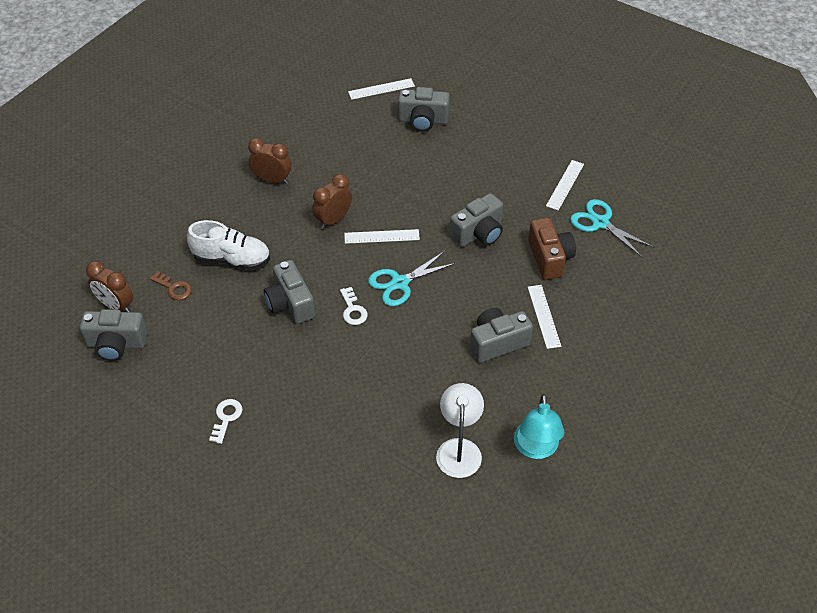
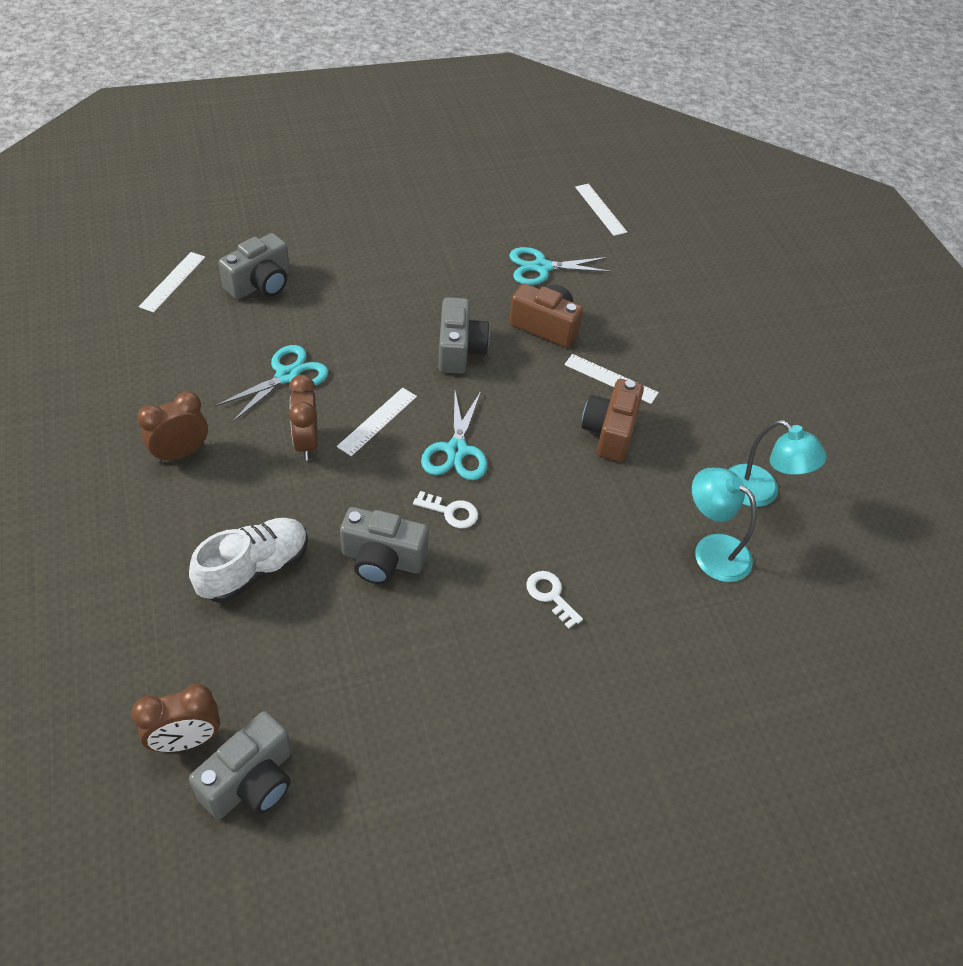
camera: 55 degrees left, 0 degrees up
brown key [150,271,192,300] -> none
white key [209,399,242,444] -> white key moved to [526,571,583,629]
white lamp [436,383,484,478] -> turquoise lamp [692,468,757,582]
grey camera [470,308,533,363] -> brown camera [581,379,644,462]
white ruler [546,160,584,210] -> white ruler moved to [575,184,627,236]
none -> turquoise scissors [215,345,329,423]

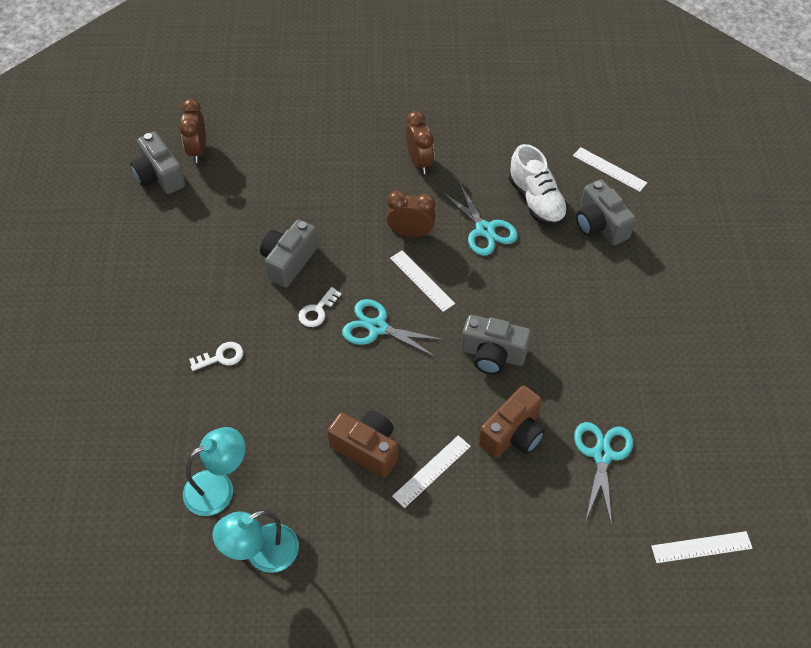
camera: 110 degrees right, 5 degrees up
white shoe [189,518,308,603] -> white shoe moved to [509,144,568,226]

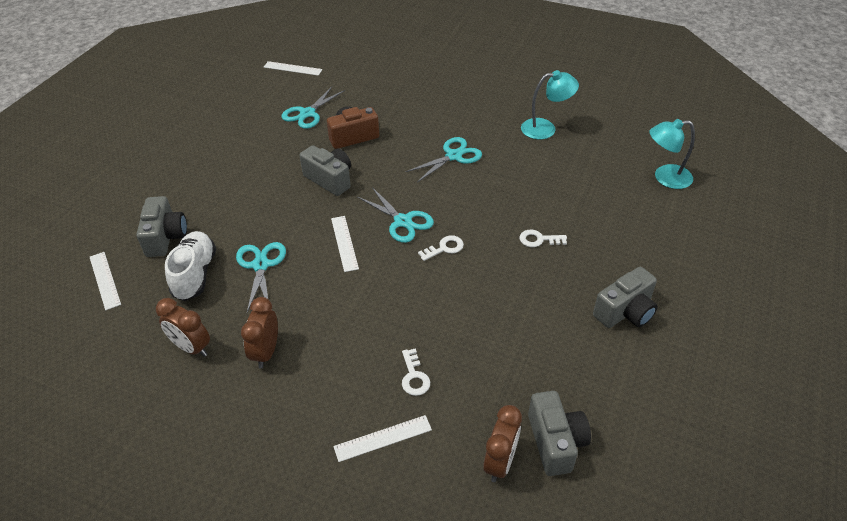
camera: 155 degrees left, 10 degrees down
turquoise lamp [183,427,245,516] -> turquoise lamp moved to [649,119,695,189]
grey camera [260,219,318,288] -> grey camera moved to [593,267,658,328]
brown camera [327,410,398,478] -> turquoise scissors [405,137,482,182]
brown clock [386,191,436,237] -> brown clock moved to [156,298,210,357]
white ruler [392,435,471,508] -> white ruler moved to [334,415,432,462]
none -> white key [402,348,430,396]

